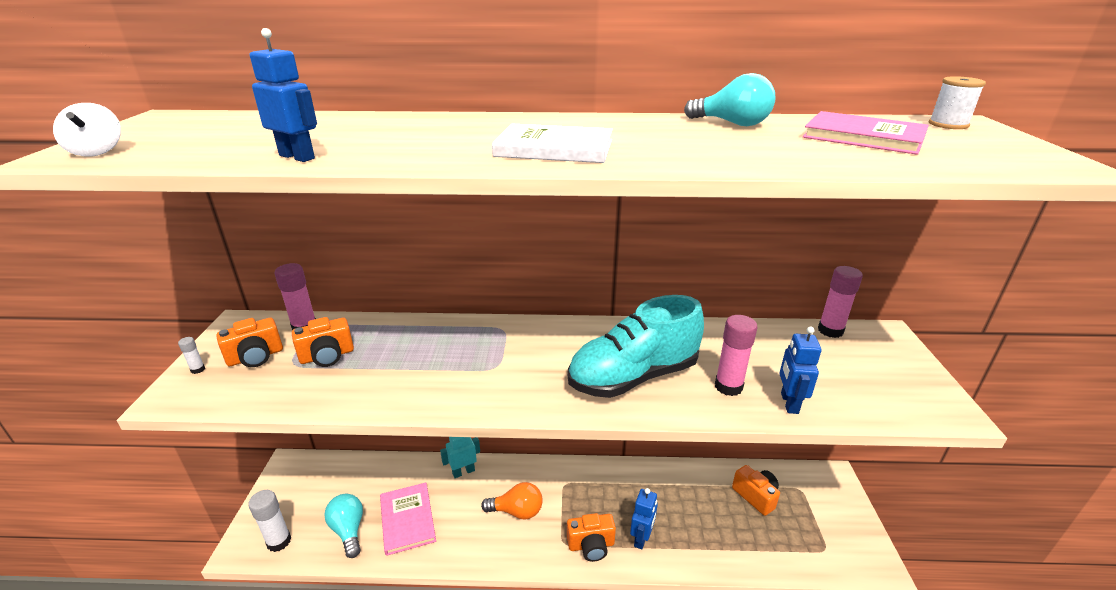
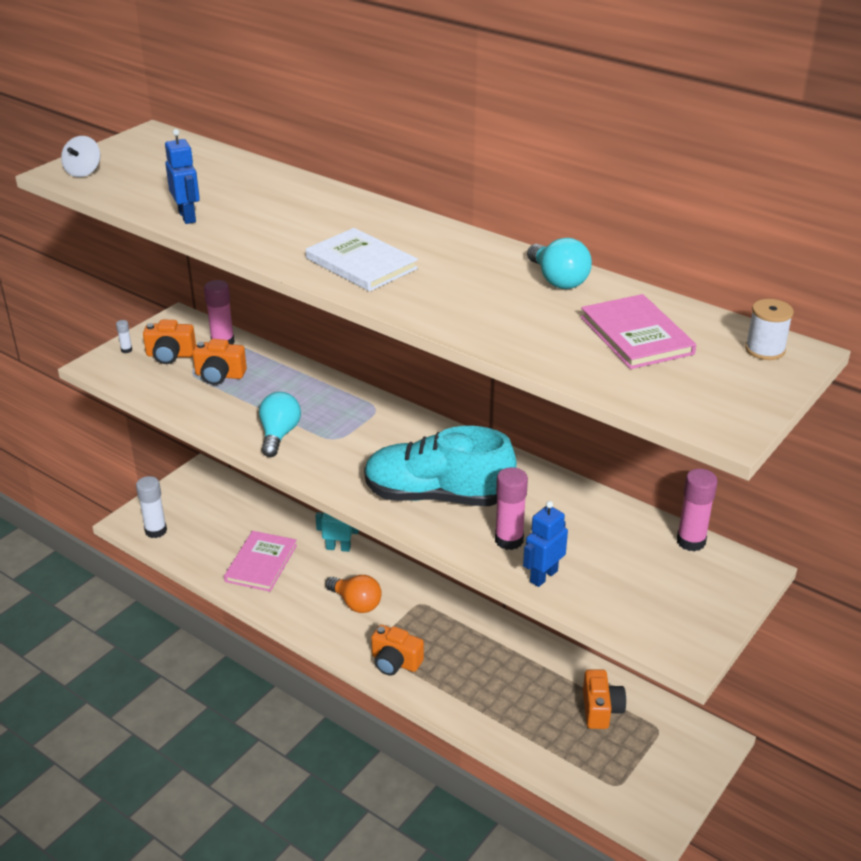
camera: 35 degrees right, 5 degrees up
turquoise light bulb [324,494,363,558] -> turquoise light bulb moved to [259,392,301,457]
blue robot [630,488,658,550] -> none

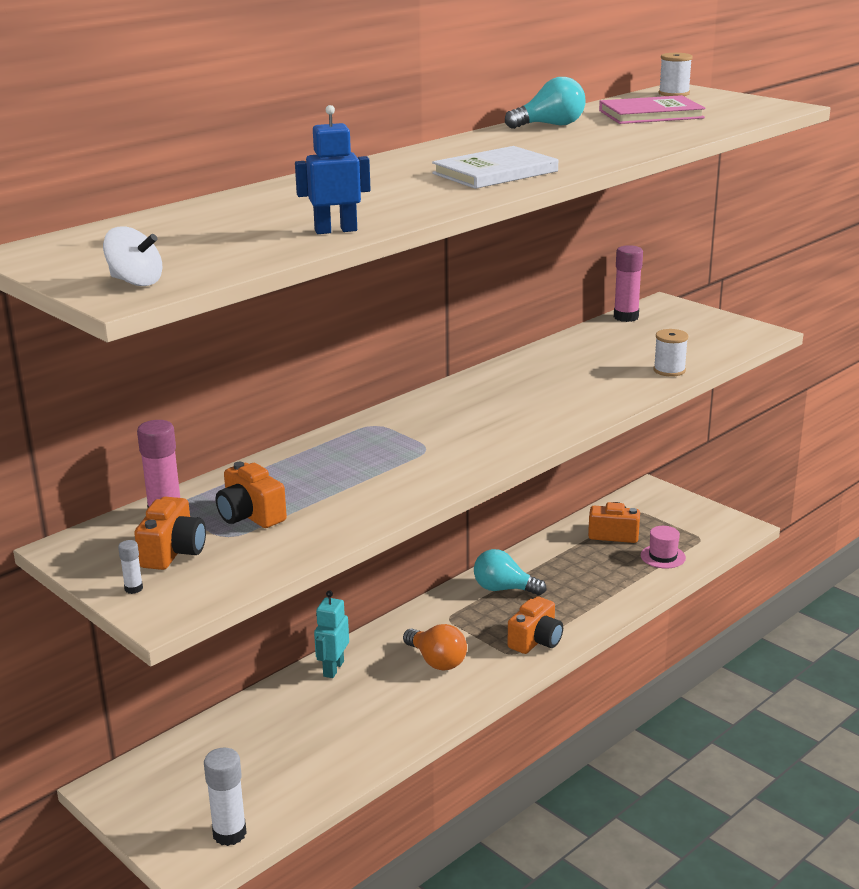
camera: 80 degrees left, 10 degrees down
orange camera [193,339,247,385] -> orange camera turned 120 degrees clockwise [216,462,287,528]
pink book [224,531,297,592] -> none
turquoise light bulb [259,392,301,457] -> turquoise light bulb moved to [474,549,546,595]
orange light bulb [325,575,382,613] -> orange light bulb turned 90 degrees clockwise [403,624,467,671]
turquoise shoe [364,426,517,506] -> none
pink glue stick [495,467,528,550] -> none
blue robot [523,501,568,587] -> white spool [653,329,688,377]
none -> pink hat [640,526,686,569]

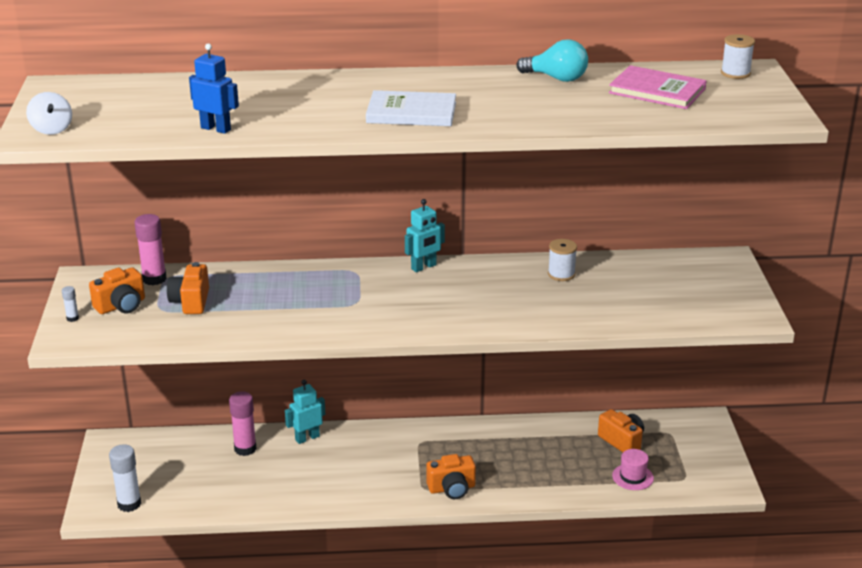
camera: 40 degrees right, 5 degrees up
orange light bulb [403,624,467,671] -> none
turquoise light bulb [474,549,546,595] -> none
pink glue stick [614,245,643,322] -> pink glue stick moved to [229,391,257,456]
white spool [653,329,688,377] -> white spool moved to [548,239,577,281]
none -> turquoise robot [405,199,445,272]

